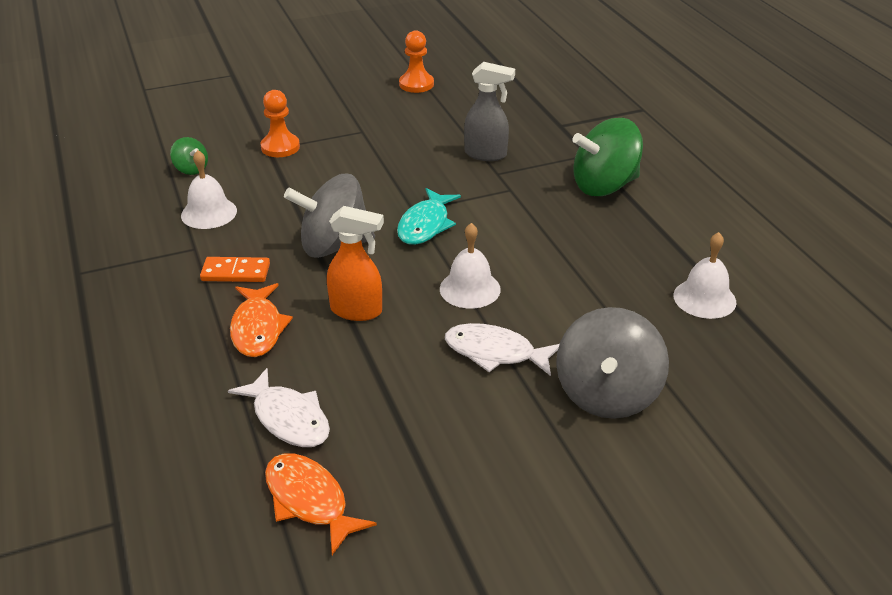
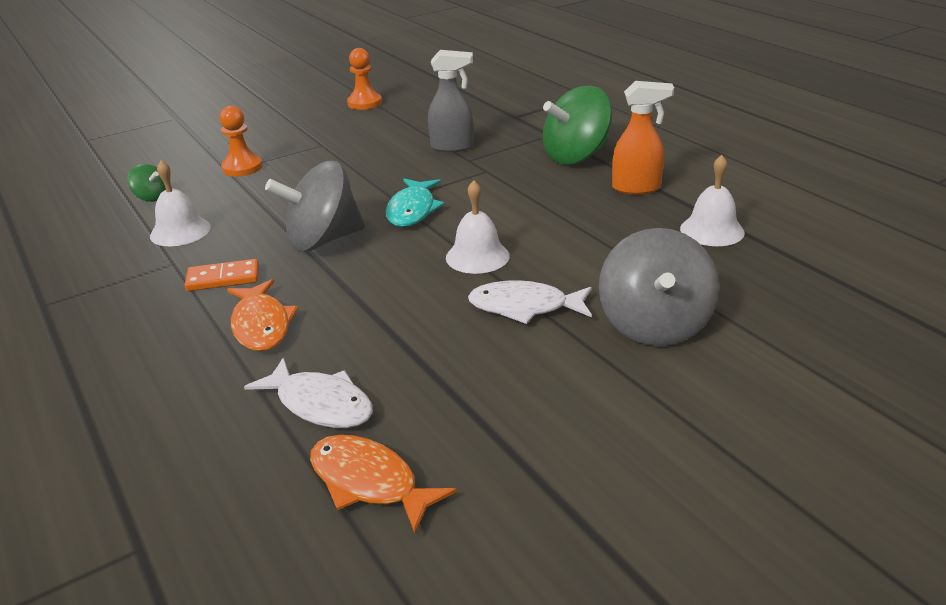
camera: 10 degrees left, 5 degrees down
orange spray bottle [327,206,384,321] -> orange spray bottle moved to [612,81,674,195]

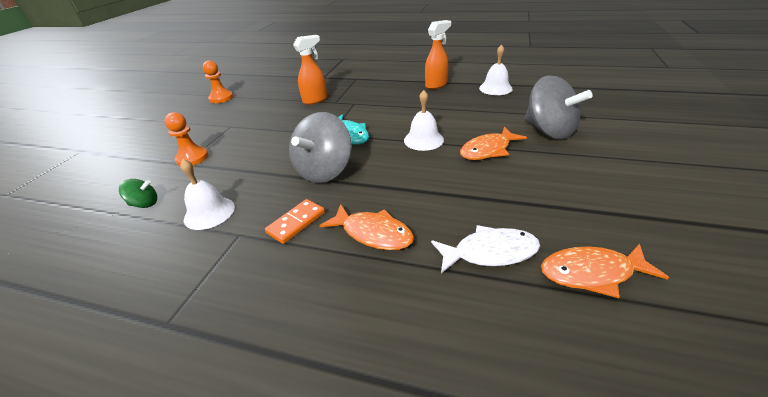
camera: 40 degrees left, 5 degrees up
grey spray bottle [428,50,473,152] -> orange spray bottle [293,35,327,105]
white fish [468,280,592,324] -> orange fish [460,127,527,160]
green spinning top [543,86,612,164] -> none

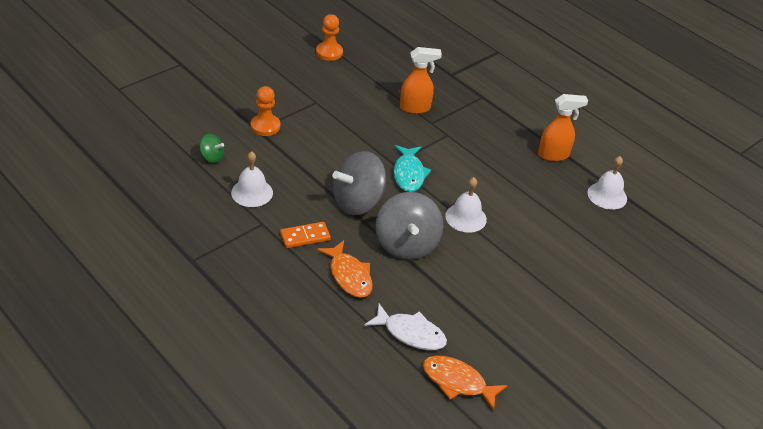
camera: 25 degrees right, 5 degrees up
orange fish [460,127,527,160] -> none
grey spinning top [525,75,592,139] -> grey spinning top moved to [376,192,443,260]

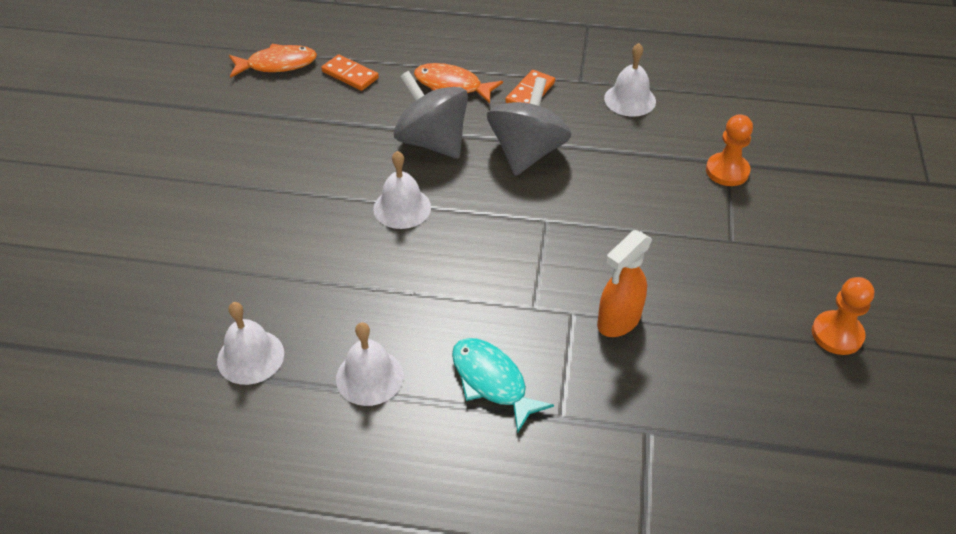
camera: 145 degrees right, 5 degrees up
green spinning top [200,134,224,163] -> none
white fish [364,304,447,350] -> orange domino [321,54,379,91]
turquoise fish [393,145,431,192] -> turquoise fish moved to [452,338,554,433]
orange spray bottle [538,94,588,161] -> white bell [336,322,404,406]

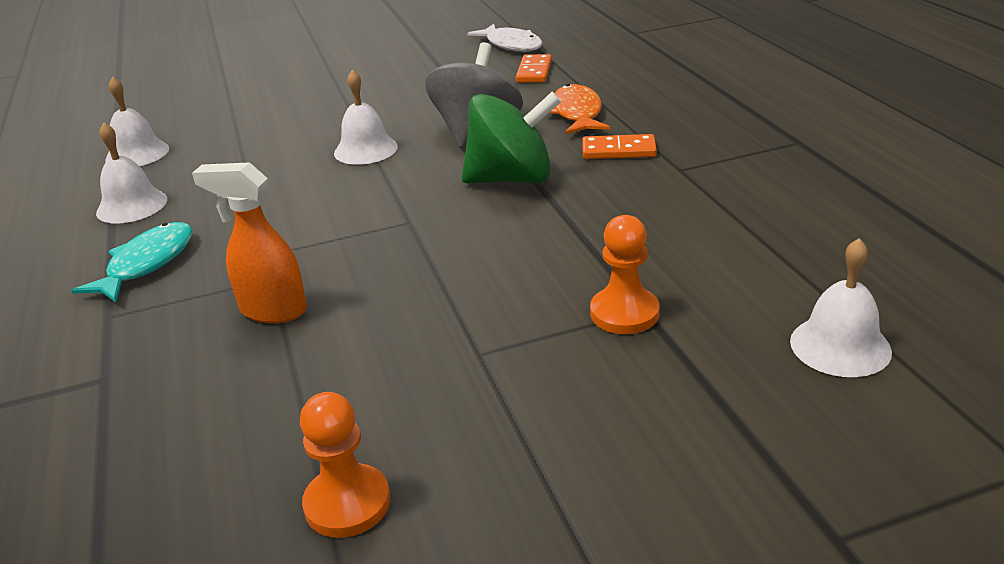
camera: 65 degrees right, 15 degrees down
orange fish [229,44,317,78] -> white fish [467,24,543,52]
grey spinning top [487,77,571,176] -> green spinning top [462,91,561,183]
white bell [604,43,656,117] -> white bell moved to [790,238,892,377]

